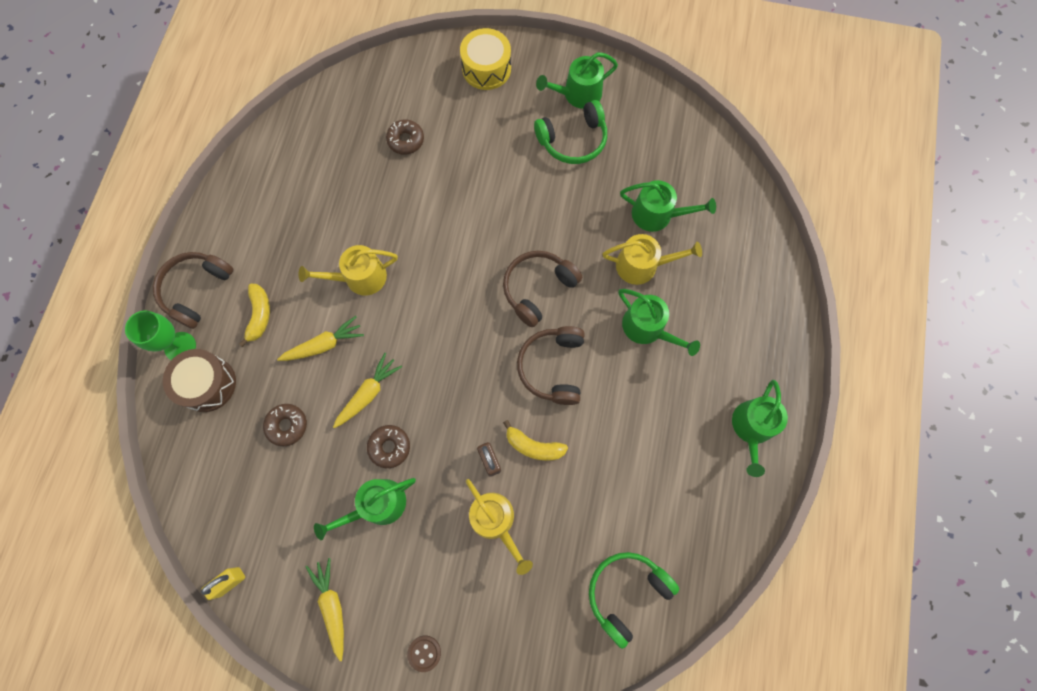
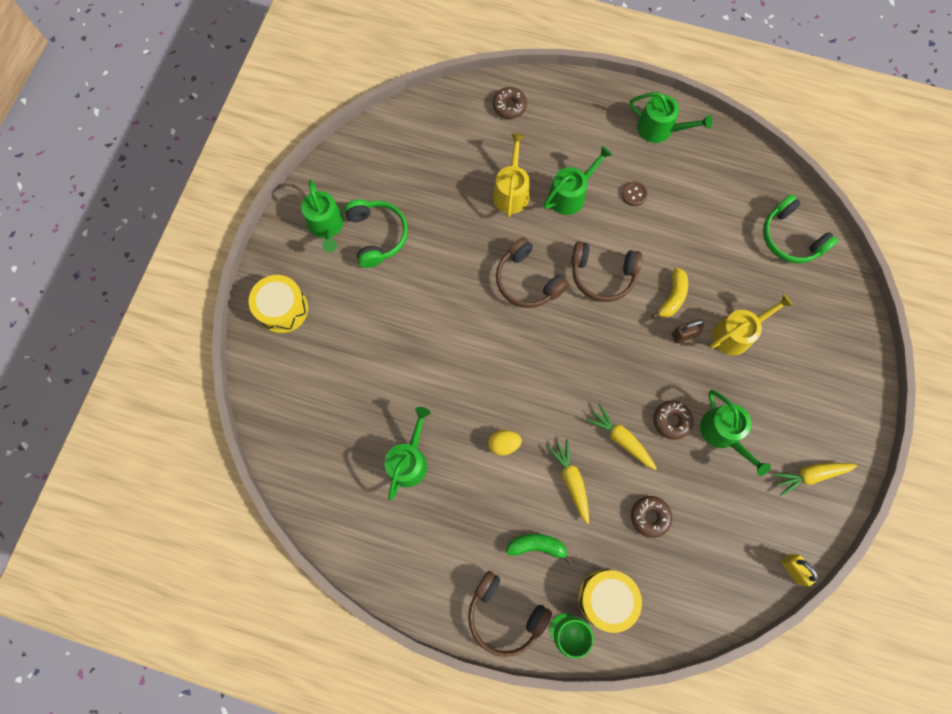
camera: 85 degrees left, 0 degrees up
brown drum [163,349,236,412] -> yellow drum [578,569,642,633]
yellow banana [239,284,270,347] -> green banana [506,534,573,564]
yellow watering can [299,245,398,296] -> yellow egg [488,430,522,456]
brown donut [386,119,424,155] -> brown donut moved to [493,87,527,119]
brown button [407,635,441,672] -> brown button moved to [622,182,648,206]
green watering can [620,180,716,232] -> green watering can moved to [384,407,430,500]

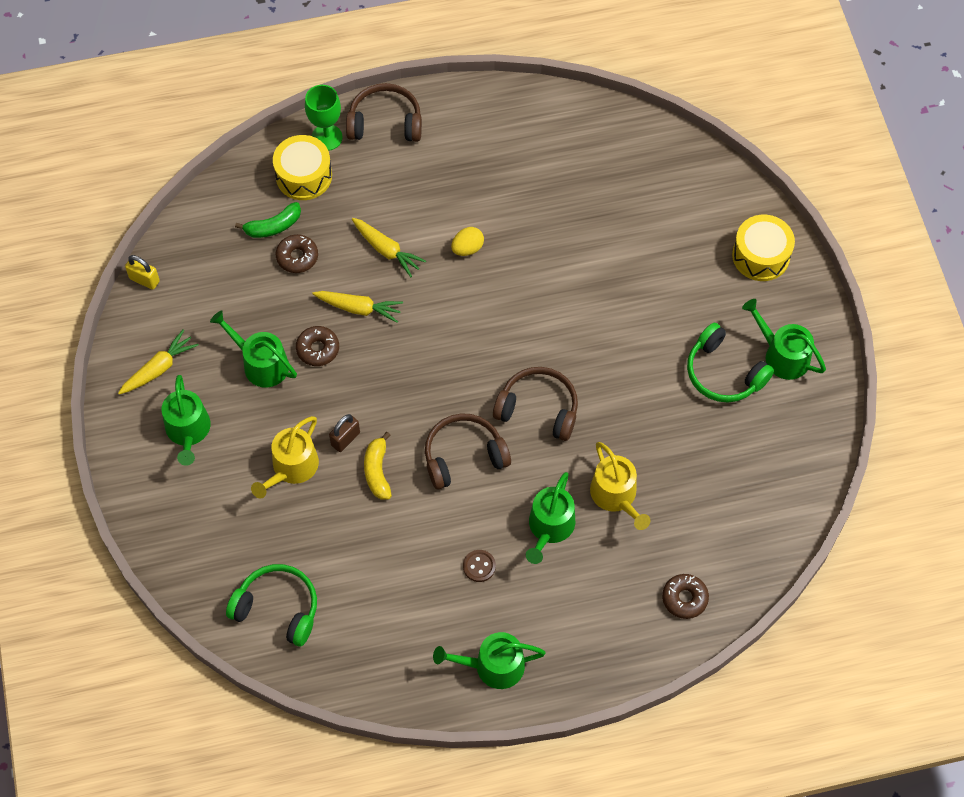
camera: 150 degrees right, 10 degrees down
green watering can [384,407,430,500] -> green watering can moved to [162,375,210,466]
green banana [506,534,573,564] -> green banana moved to [235,202,301,238]

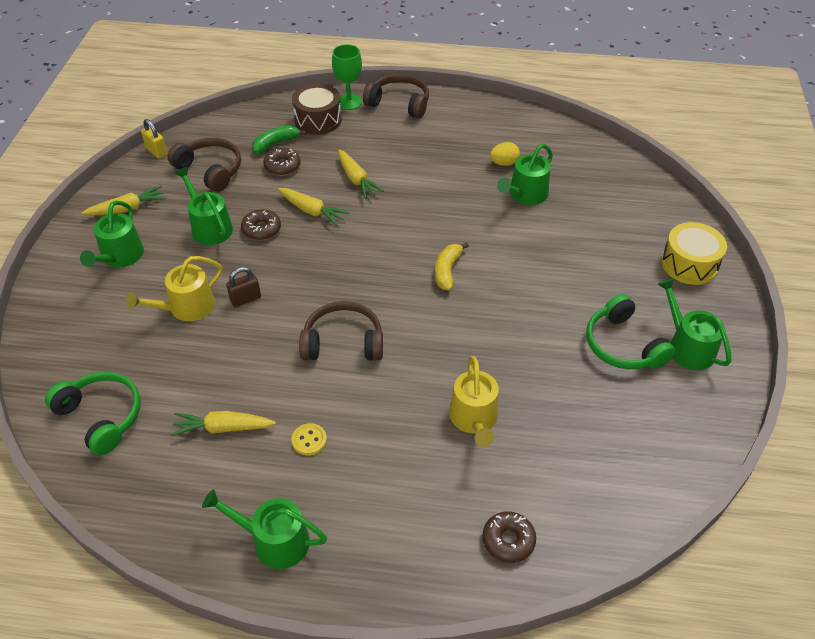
camera: 20 degrees right, 15 degrees down
green banana [235,202,301,238] -> green banana turned 150 degrees clockwise [252,125,306,153]
yellow drum [273,135,332,200] -> brown drum [292,84,342,135]
yellow banana [364,432,392,500] -> yellow banana moved to [435,242,469,290]
yellow egg [451,227,484,256] -> yellow egg moved to [490,142,520,166]
brown button [463,550,496,582] -> yellow button [292,423,327,456]
brown headphones [493,367,578,441] -> brown headphones moved to [168,138,241,192]
green watering can [526,472,575,564] -> green watering can moved to [497,144,553,205]
none -> yellow carrot [171,411,276,436]

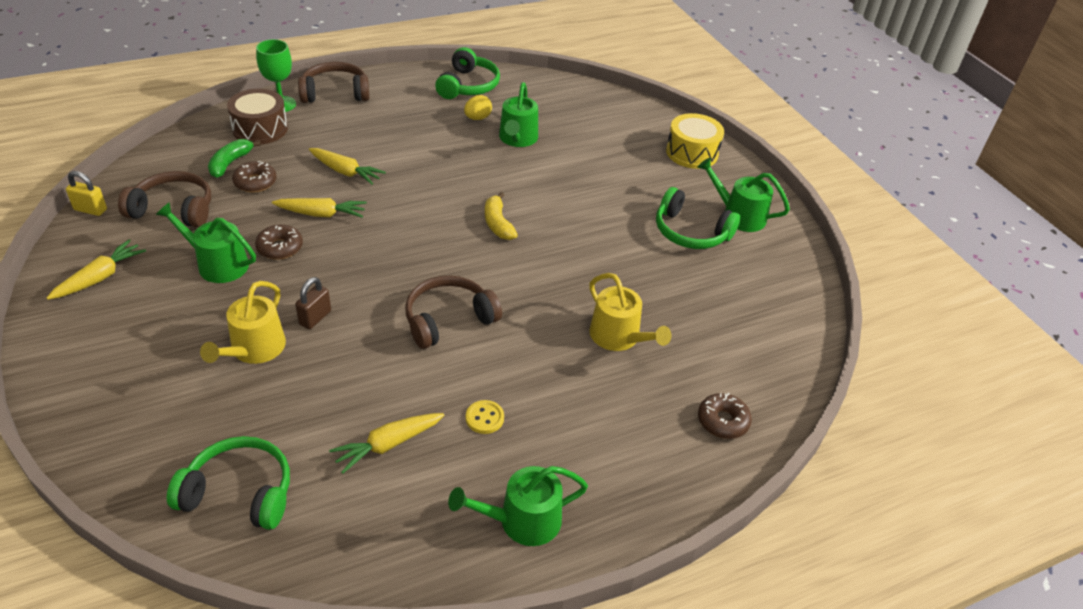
camera: 35 degrees left, 5 degrees down
green watering can [80,201,144,268] -> none
none -> green headphones [435,47,500,99]

